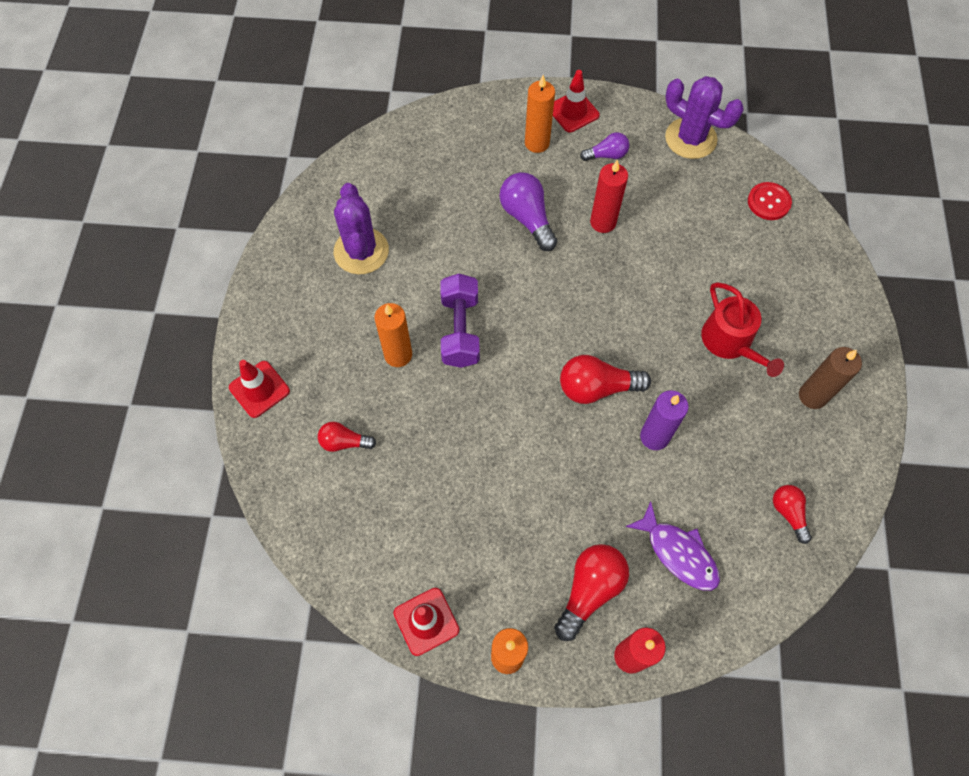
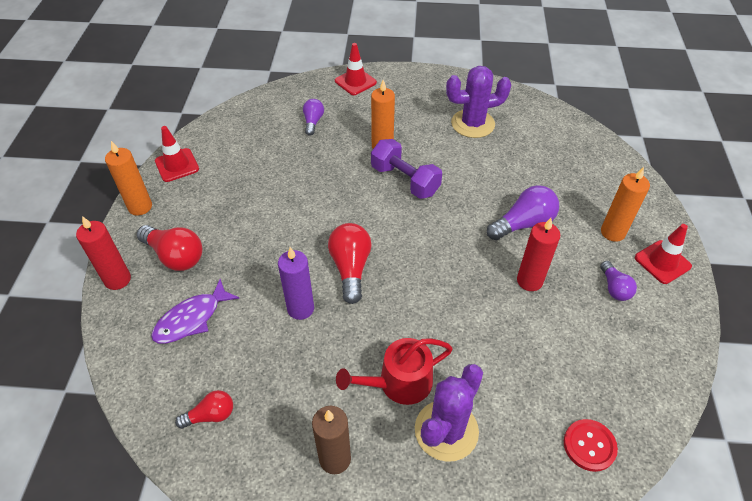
camera: 90 degrees right, 15 degrees down
red light bulb [318,422,376,452] -> purple light bulb [303,99,324,136]
purple dumbbell [440,274,480,368] -> purple dumbbell turned 45 degrees clockwise [371,139,442,199]
purple cactus [665,76,744,159] -> purple cactus moved to [415,364,483,462]

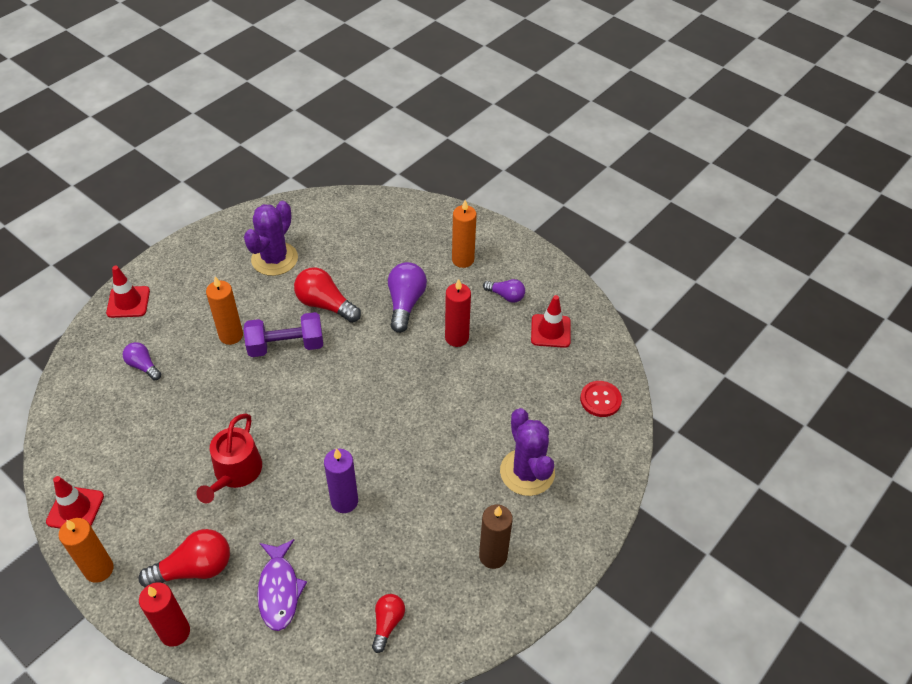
camera: 55 degrees left, 0 degrees up
red light bulb [328,223,372,304] -> red light bulb moved to [294,268,361,323]
red watering can [336,338,453,405] -> red watering can moved to [196,413,262,503]
red traffic cone [635,224,692,284] -> red traffic cone moved to [531,295,571,348]

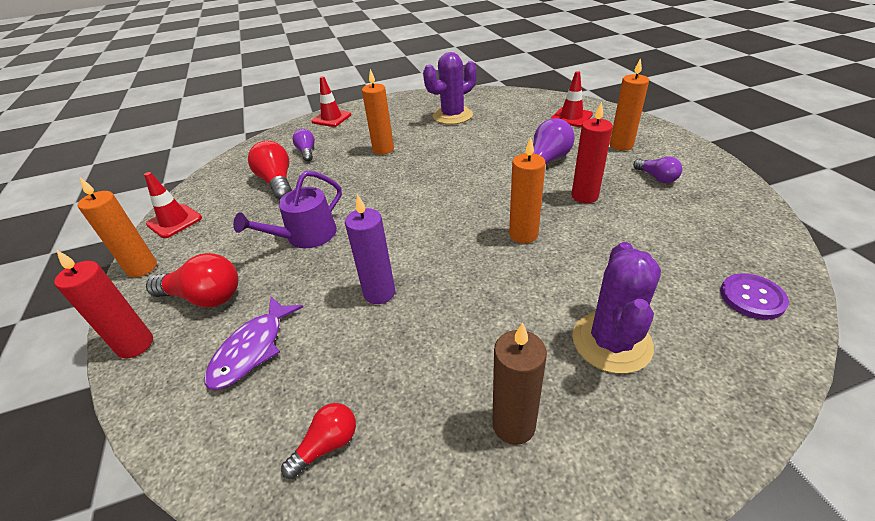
camera: 35 degrees right, 10 degrees down
red watering can [196,413,262,503] -> purple watering can [233,171,342,248]
purple dumbbell [244,312,323,357] -> none
red light bulb [294,268,361,323] -> red light bulb moved to [248,141,292,200]
red traffic cone [531,295,571,348] -> red traffic cone moved to [551,71,593,127]
red button [580,381,622,417] -> purple button [720,273,789,320]
none -> orange candle [509,137,546,243]

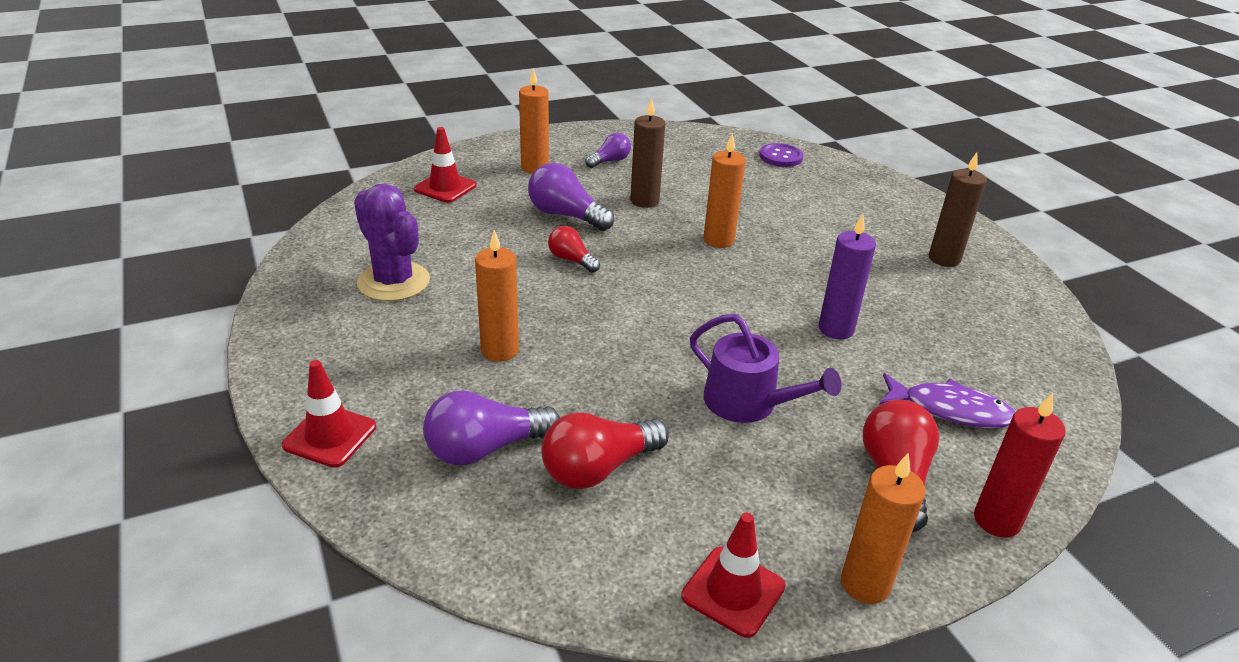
camera: 100 degrees left, 5 degrees down
red light bulb [281,403,356,479] -> red light bulb moved to [548,226,600,273]
purple light bulb [292,129,315,161] -> purple light bulb [423,390,560,465], size x1.66
red candle [572,102,613,203] -> brown candle [630,98,665,208]
purple cactus [572,242,661,374] -> none

